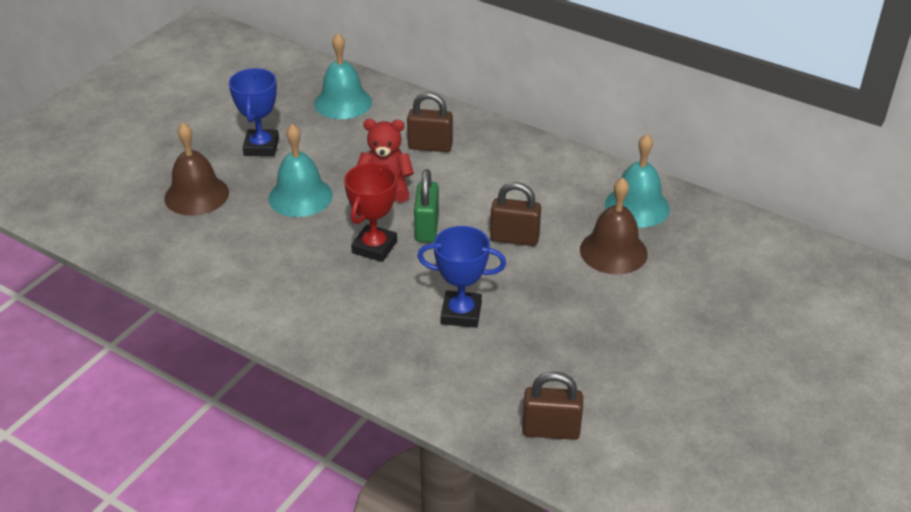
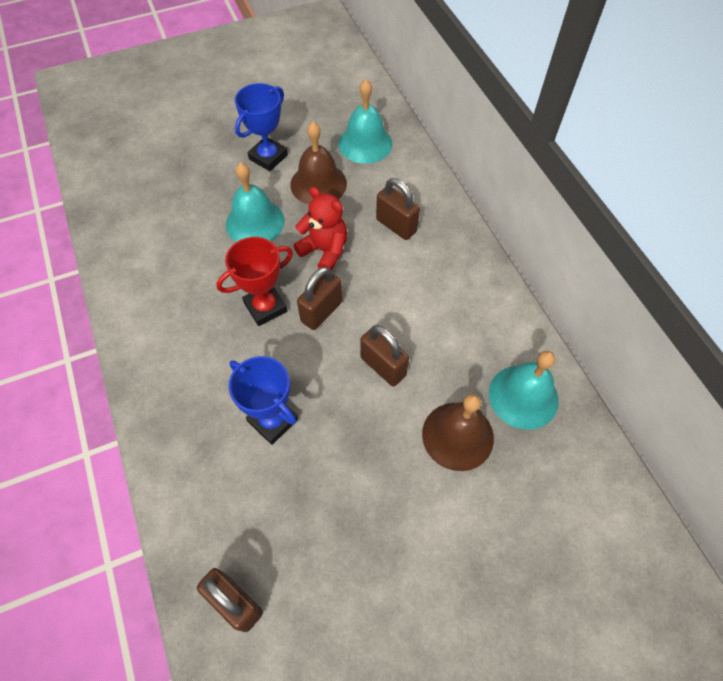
camera: 35 degrees right, 20 degrees up
brown bell [164,123,229,216] -> brown bell moved to [290,122,347,205]
green padlock [414,169,439,243] -> brown padlock [297,267,342,330]

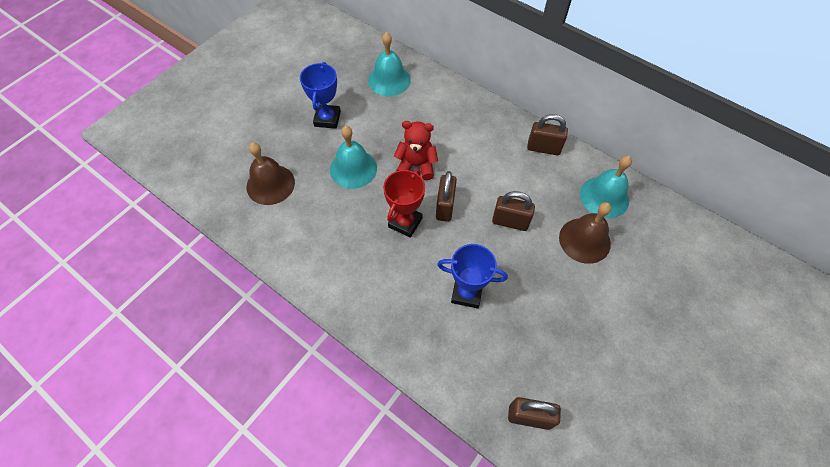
camera: 30 degrees left, 0 degrees up
brown bell [290,122,347,205] -> brown bell moved to [247,142,295,205]
brown padlock [376,178,420,240] -> brown padlock moved to [527,114,568,155]

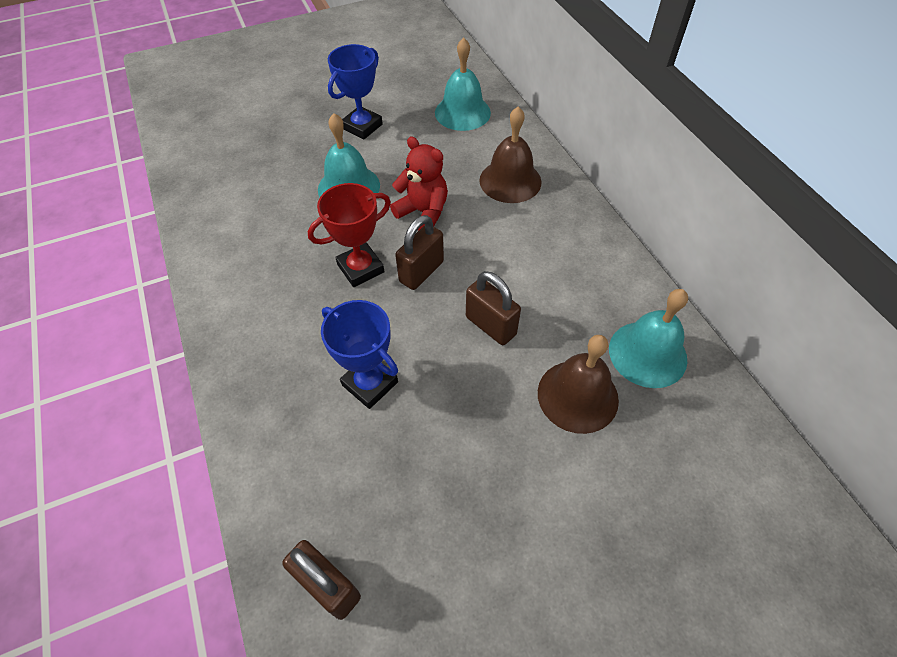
camera: 30 degrees right, 5 degrees down
brown bell [247,142,295,205] -> brown bell moved to [479,106,542,203]
brown padlock [527,114,568,155] -> none

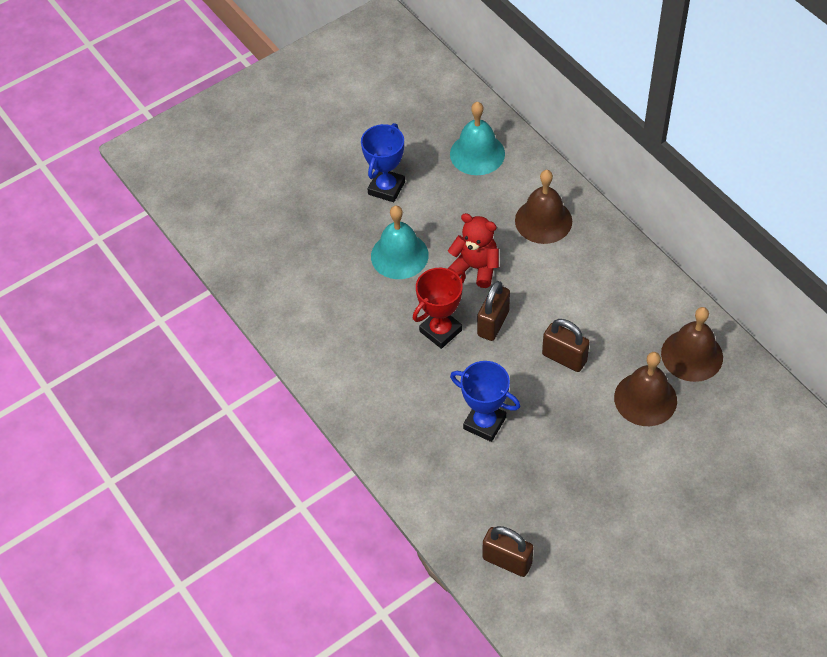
camera: 10 degrees left, 0 degrees up
turquoise bell [609,289,688,388] -> brown bell [661,307,723,382]

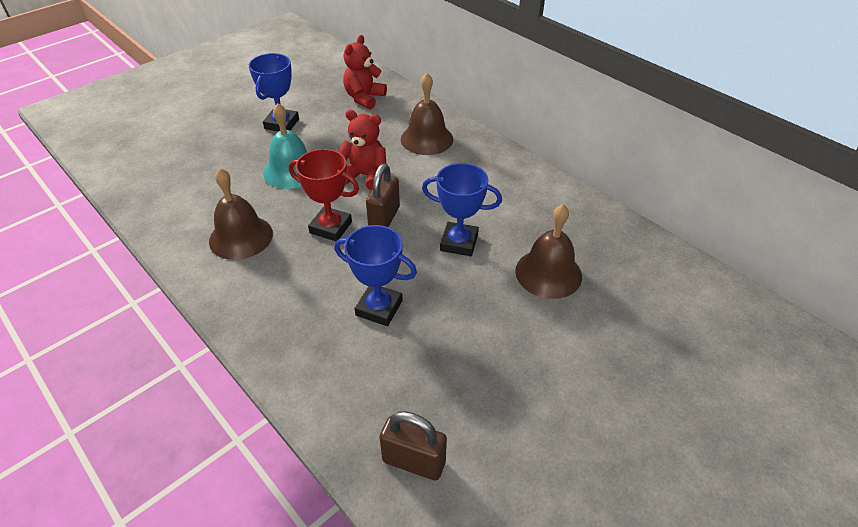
camera: 10 degrees left, 10 degrees down
red trophy [413,268,466,349] -> red trophy turned 75 degrees clockwise [289,149,359,241]
turquoise bell [450,102,505,175] -> red teddy bear [343,35,387,110]
brown padlock [542,319,590,372] -> blue trophy [422,163,502,256]
brown bell [661,307,723,382] -> brown bell moved to [209,168,273,260]

